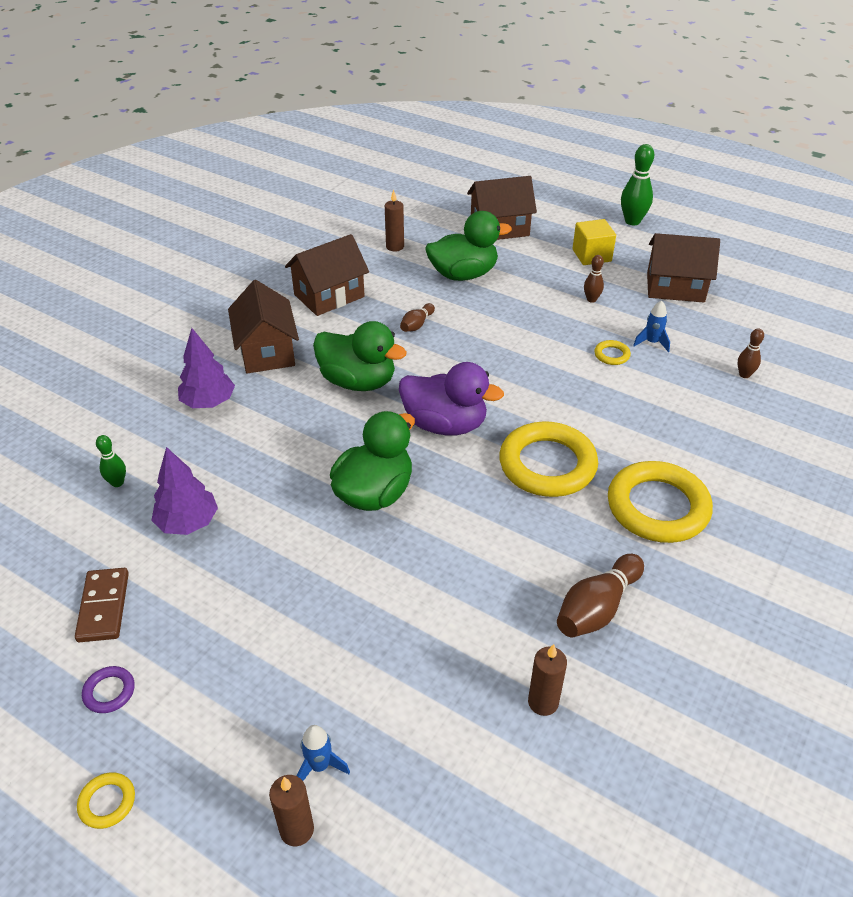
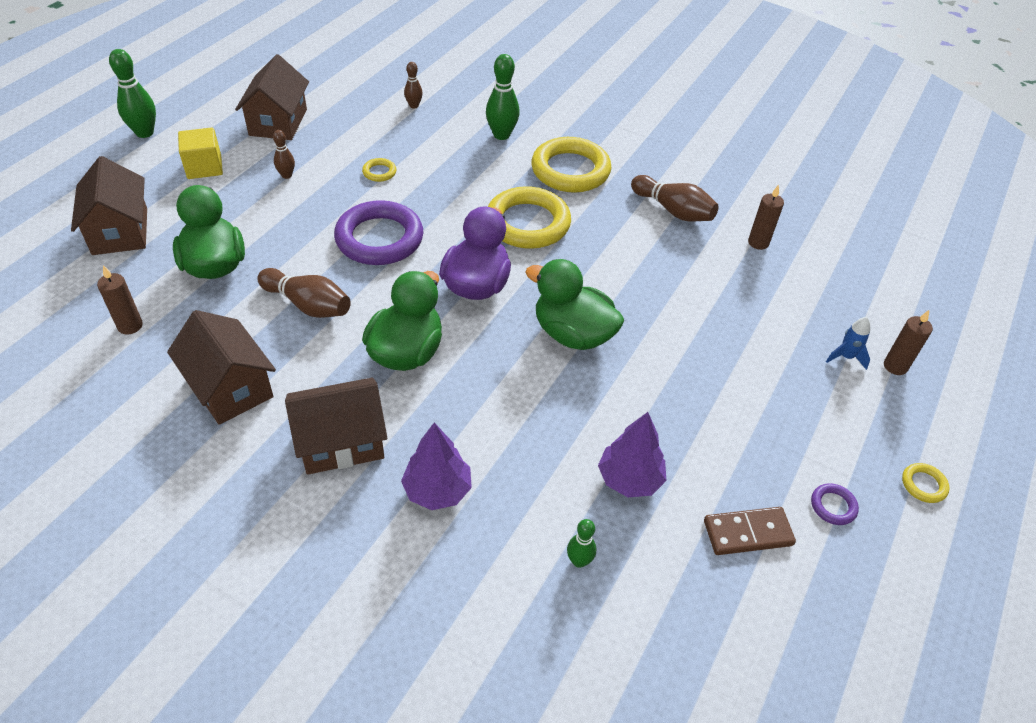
camera: 95 degrees left, 5 degrees up
brown bowling pin [400,303,435,332] -> brown bowling pin [257,268,351,318], size x1.77
blue rocket [633,300,670,352] -> none
none -> purple ring [334,200,423,265]
none -> green bowling pin [486,54,520,140]

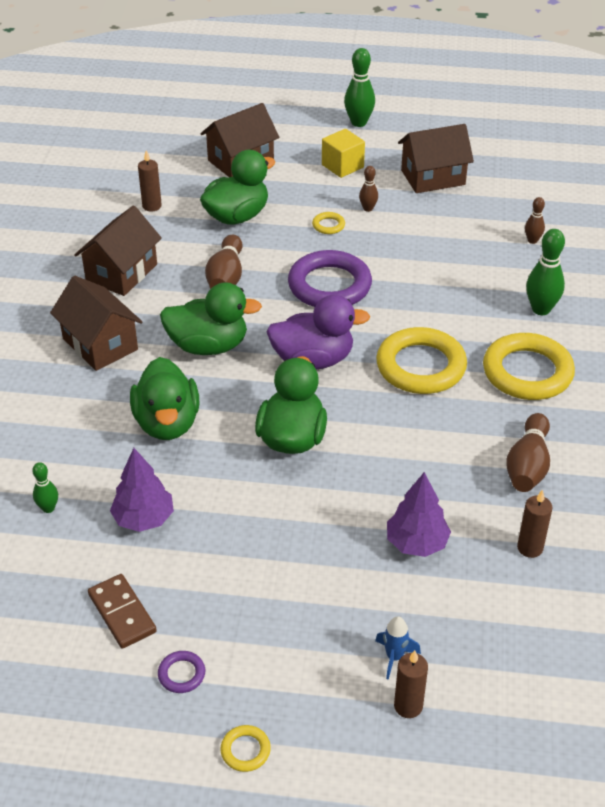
camera: 70 degrees right, 5 degrees down
yellow ring [362,158,396,182] -> yellow ring moved to [312,212,345,234]
purple tree [401,422,472,510] -> purple tree moved to [387,472,451,557]
none -> green duck [130,357,199,440]

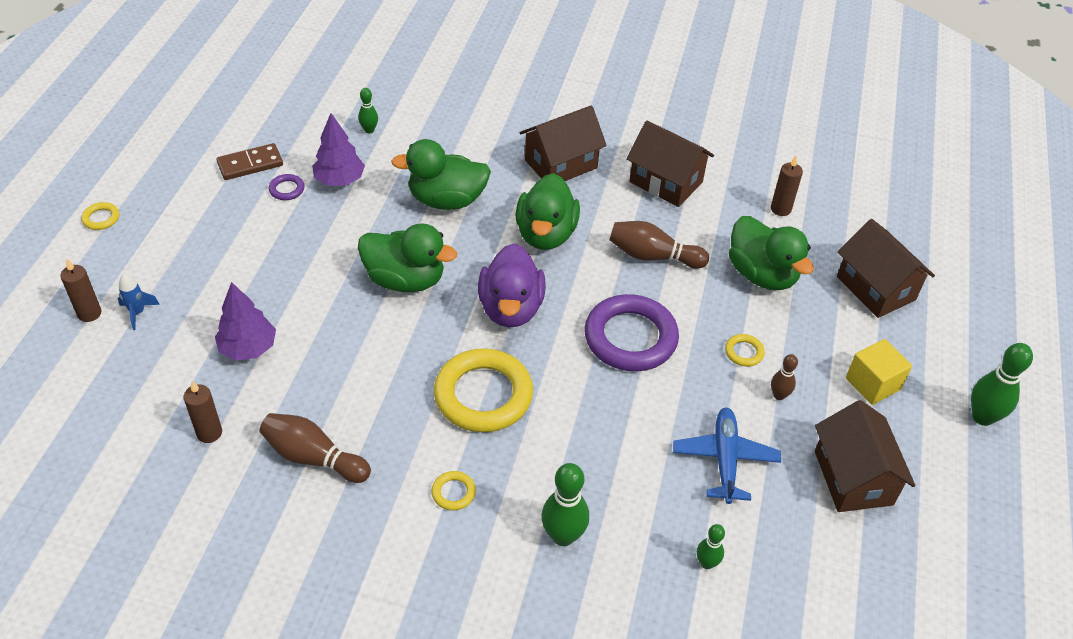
camera: 95 degrees right, 5 degrees up
purple ring [158,651,205,693] -> purple ring moved to [269,174,304,200]
yellow ring [483,333,575,400] -> yellow ring [432,471,476,511], size x0.42
brown bowling pin [525,197,545,244] -> green bowling pin [697,524,725,569]
none -> blue plane [673,408,781,504]

